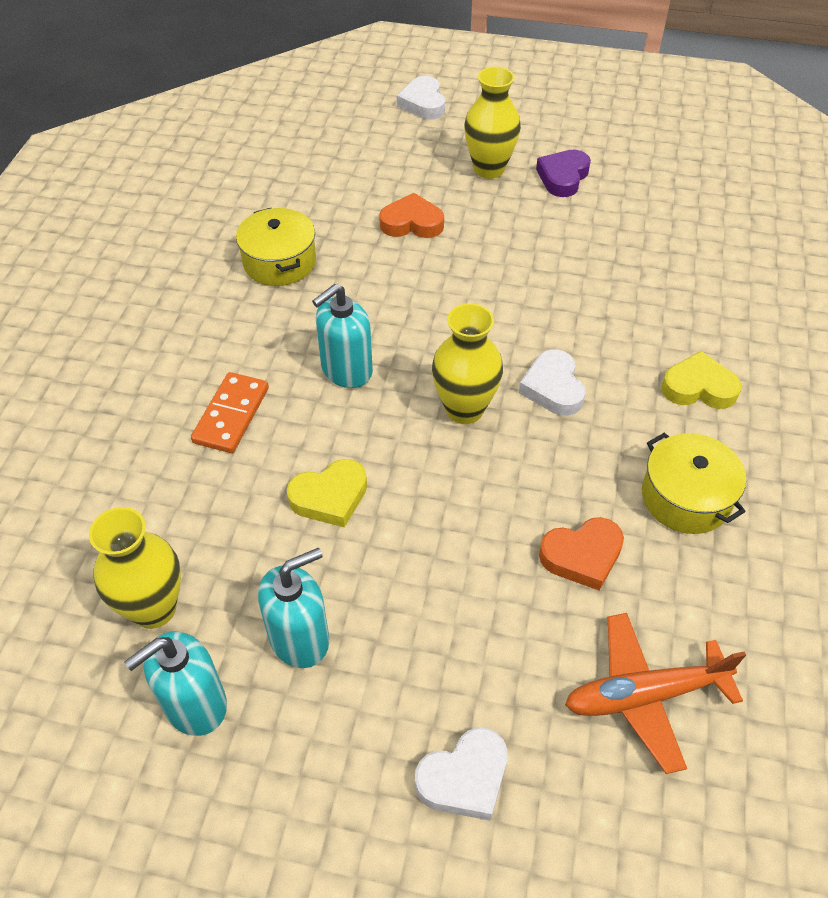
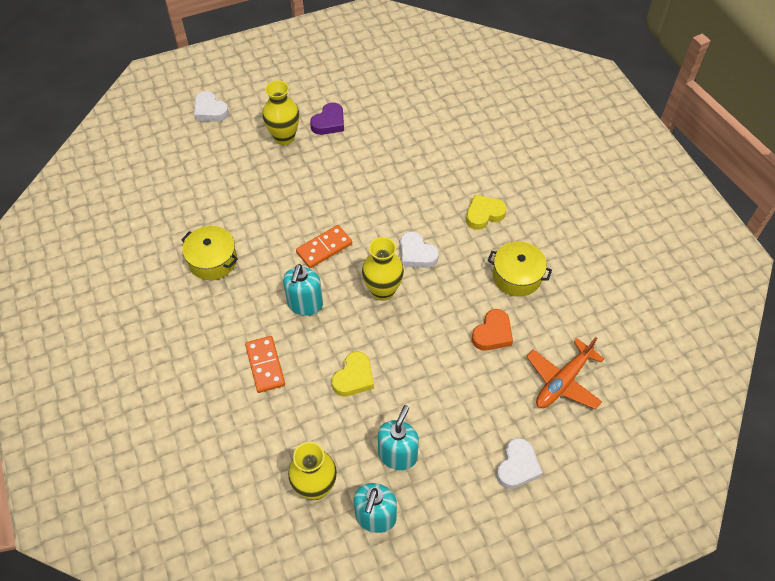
camera: 35 degrees left, 5 degrees up
orange heart [379,193,444,238] -> none
purple heart [536,150,591,197] -> purple heart turned 135 degrees counterclockwise [310,103,344,135]
none -> orange domino [296,225,352,268]

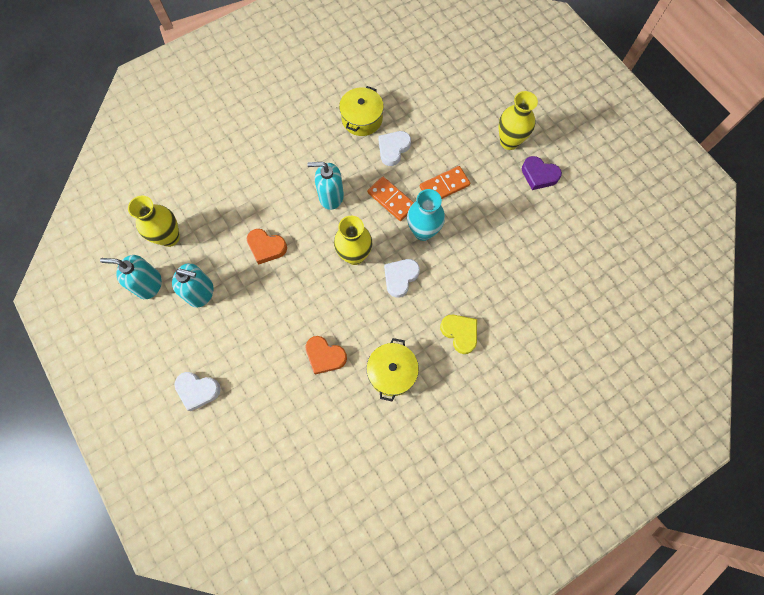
camera: 80 degrees right, 15 degrees up
white heart [194,91,229,122] -> white heart moved to [378,131,411,166]
orange domino [245,336,285,393] -> orange domino moved to [420,166,470,199]
yellow heart [332,351,374,397] -> orange heart [247,229,287,265]
orange plane [526,337,605,409] -> none
none -> turquoise vase [407,189,445,241]

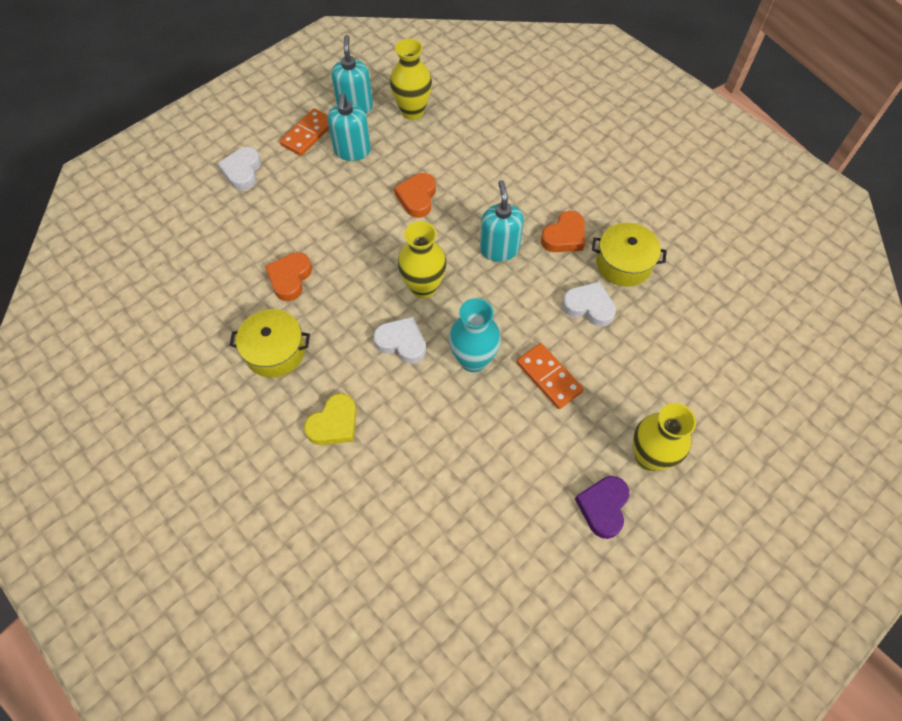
camera: 80 degrees right, 10 degrees down
orange domino [367,176,414,221] -> orange domino moved to [280,108,329,156]
none -> orange heart [541,211,585,252]

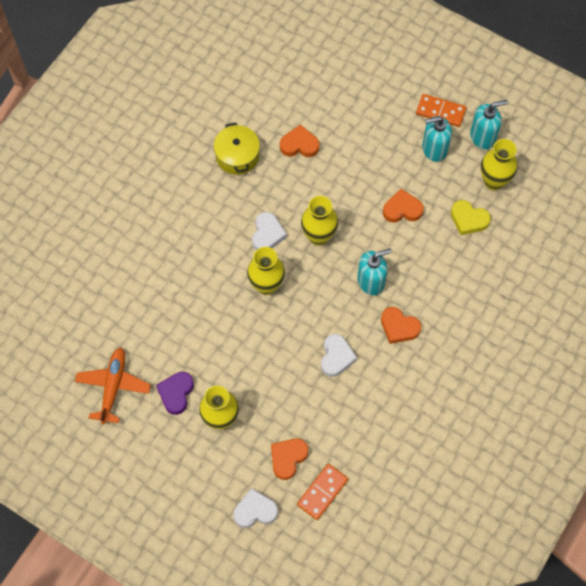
camera: 75 degrees right, 5 degrees up
white heart [218,147,261,191] -> white heart moved to [233,488,278,528]
yellow heart [304,393,357,445] -> yellow heart moved to [451,200,491,235]
turquoise vase [449,298,501,372] -> yellow vase [247,247,285,295]
orange domino [516,343,584,409] -> orange domino moved to [297,464,348,520]
purple heart [575,476,629,539] -> purple heart turned 75 degrees counterclockwise [156,372,194,415]
yellow pot [592,223,667,287] -> none
none -> orange plane [75,347,151,424]
none -> orange heart [271,438,308,480]

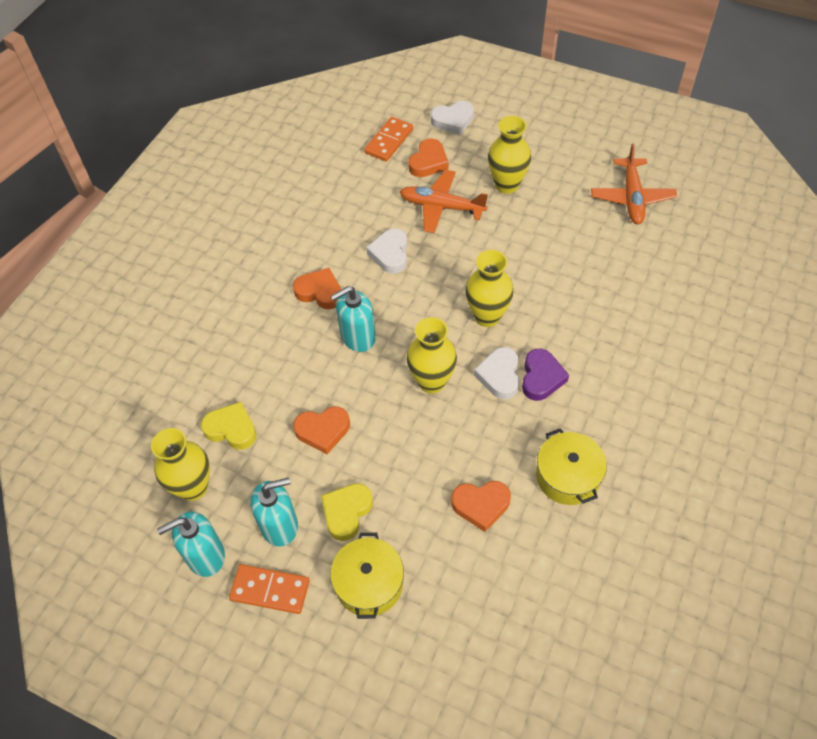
camera: 175 degrees right, 10 degrees down
purple heart [156,372,194,415] -> purple heart moved to [522,349,569,401]
none -> yellow heart [321,483,373,541]
none -> yellow pot [330,533,404,619]
none -> orange plane [400,170,488,233]

